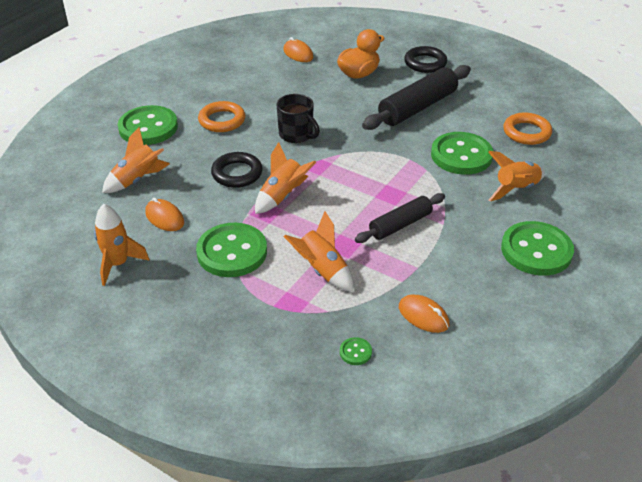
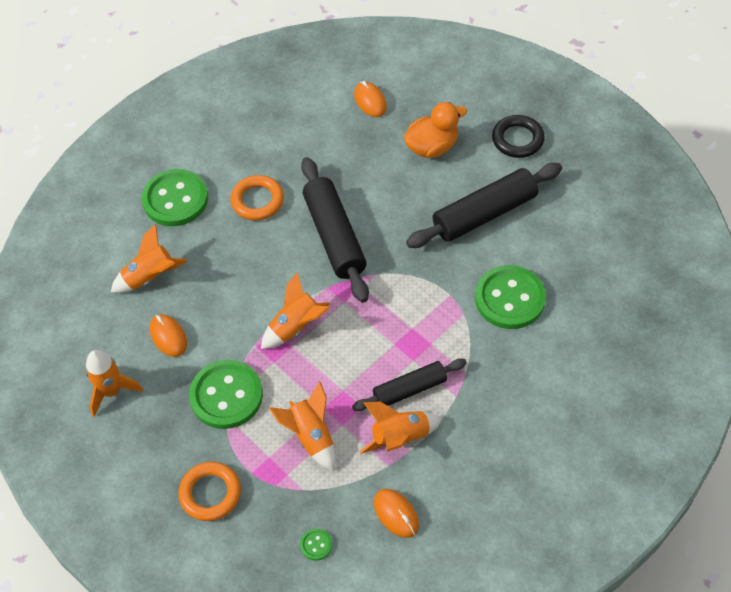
camera: 15 degrees right, 15 degrees up
black ring [211,152,263,188] -> none
black mug [277,94,320,143] -> black rolling pin [301,157,369,303]
orange rocket [488,151,545,201] -> orange rocket moved to [359,402,442,454]
green button [501,221,574,276] -> none
orange ring [503,113,552,145] -> orange ring moved to [178,462,241,521]

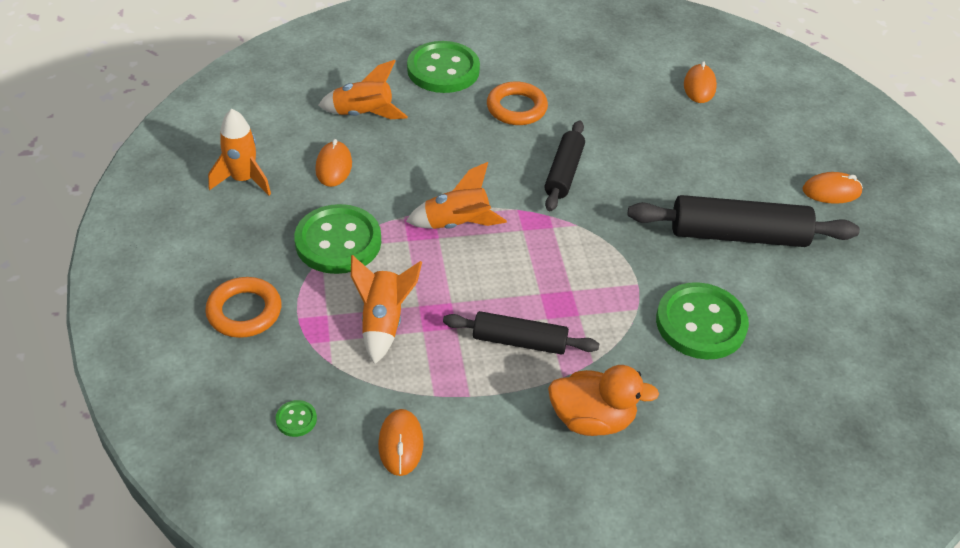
camera: 30 degrees right, 10 degrees down
black rolling pin [301,157,369,303] -> black rolling pin [544,120,585,211], size x0.62
orange rocket [359,402,442,454] -> none
orange duck [403,102,467,158] -> orange duck moved to [548,365,659,436]
black ring [492,115,545,158] -> orange mouse [803,172,863,204]

